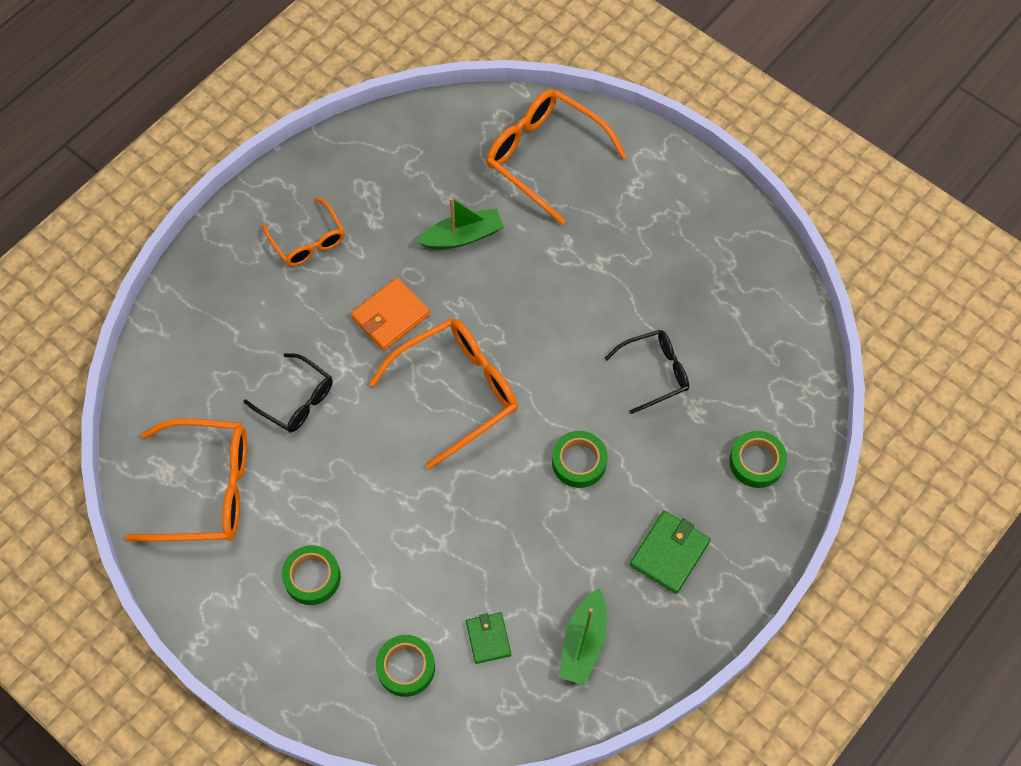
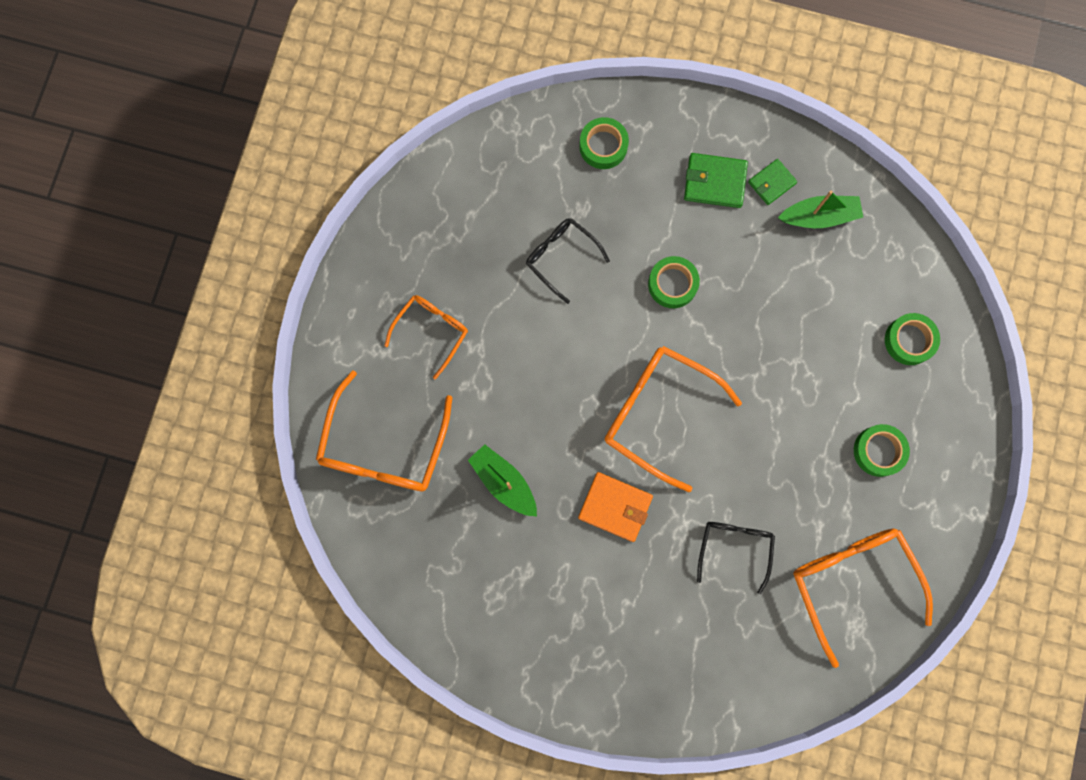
camera: 115 degrees left, 15 degrees up
orange glasses [262,197,345,266] -> orange glasses moved to [384,295,468,379]
green wallet [466,612,511,664] -> green wallet moved to [748,159,797,205]

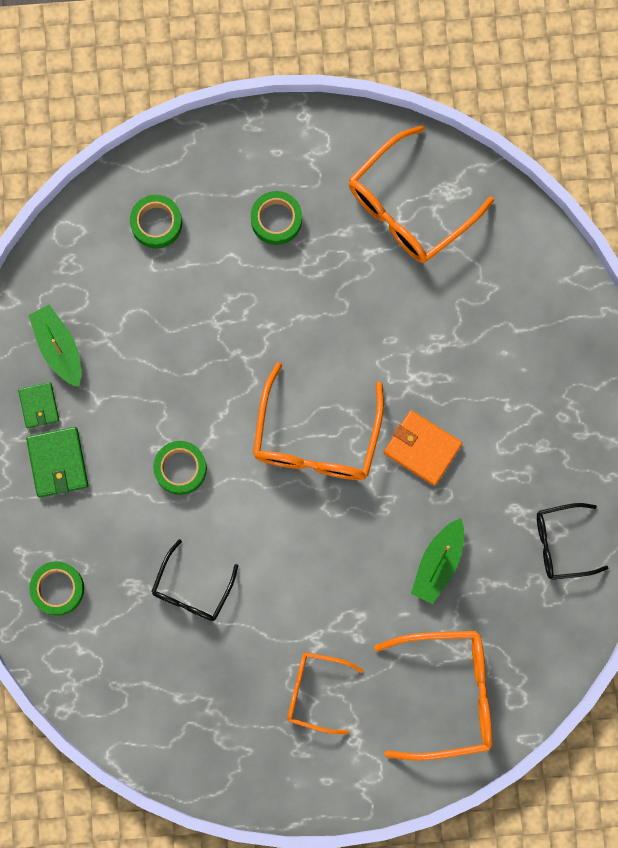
camera: 110 degrees left, 0 degrees up
orange wallet [578,472,653,542] -> orange wallet turned 60 degrees counterclockwise [384,410,462,486]
black glasses [697,522,775,594] -> black glasses moved to [537,503,608,580]
green wallet [748,159,797,205] -> green wallet turned 45 degrees clockwise [18,382,59,428]

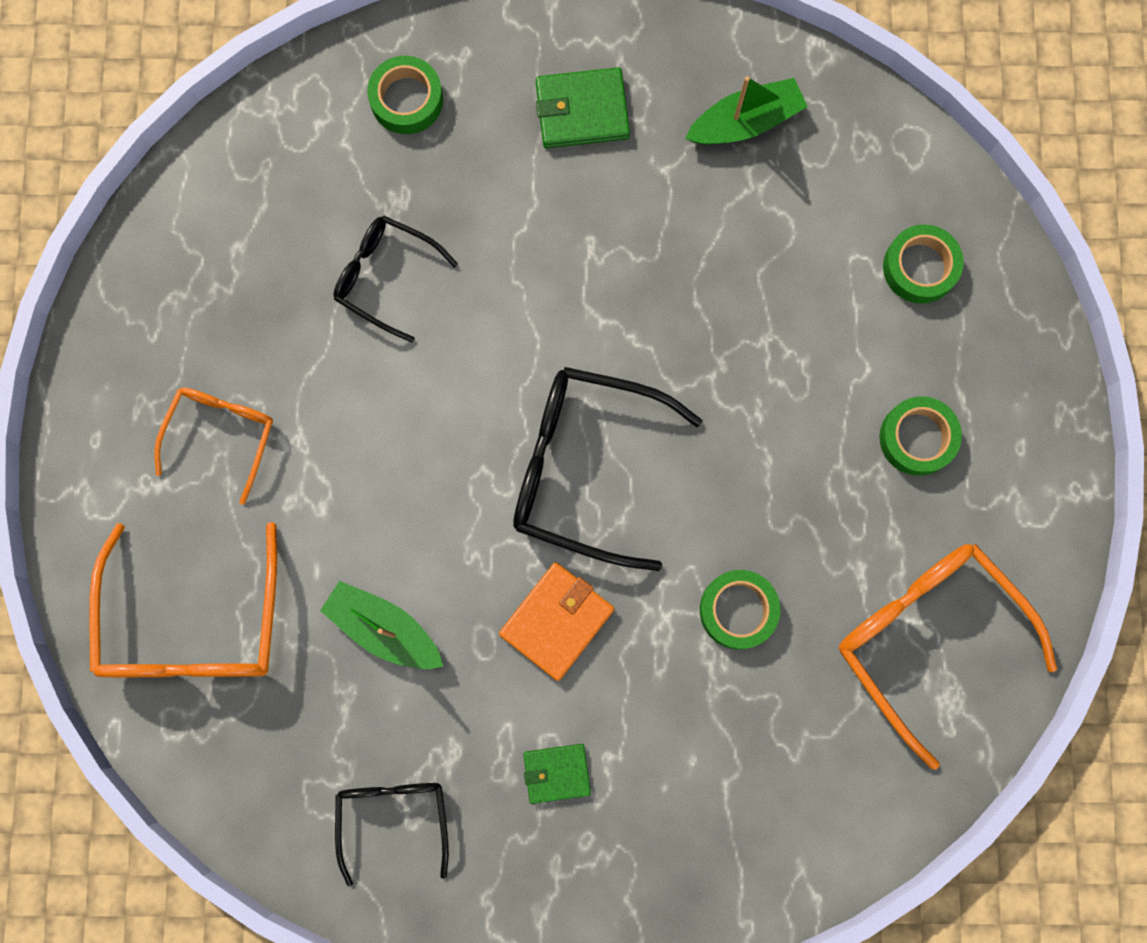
camera: 95 degrees right, 0 degrees up
green wallet [18,382,59,428] -> green wallet moved to [523,744,591,804]
green tape [153,441,207,495] -> green tape moved to [700,570,780,649]
orange glasses [253,362,384,480] -> black glasses [513,367,702,571]

